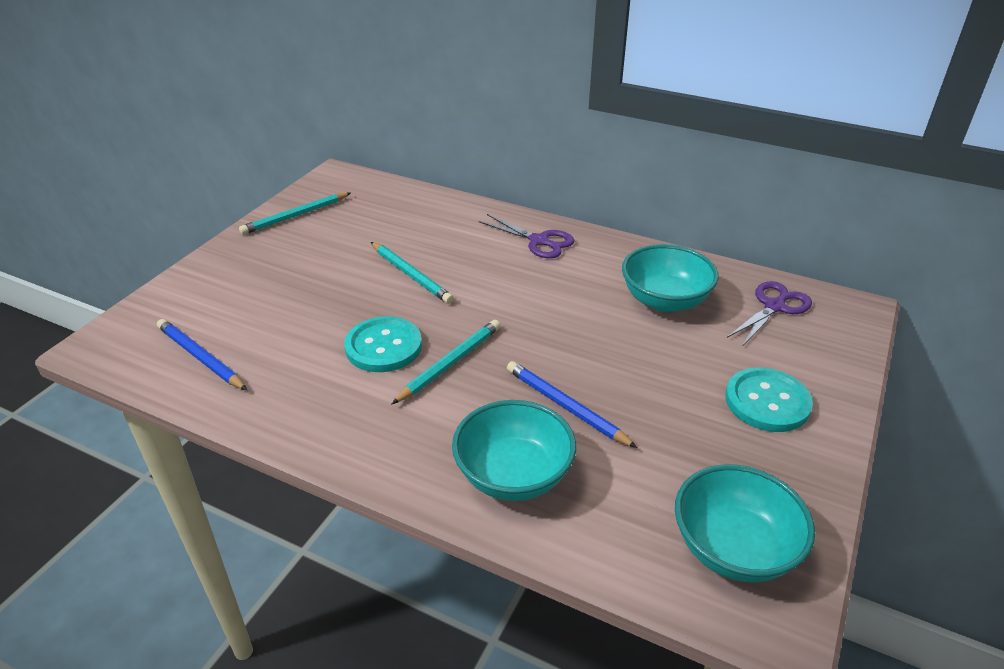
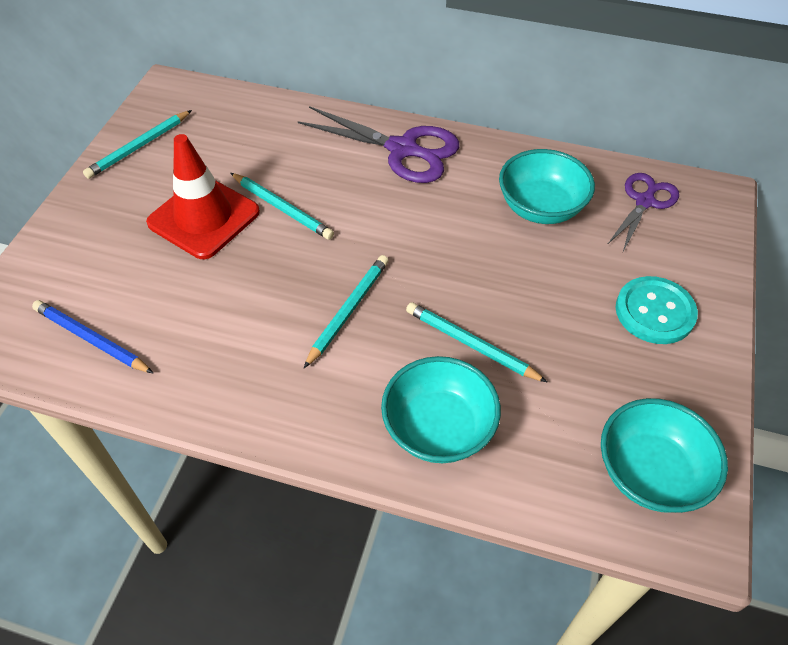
camera: 10 degrees left, 15 degrees up
turquoise button [345,316,422,372] -> none
purple scissors [479,214,575,258] -> purple scissors [298,106,459,183], size x1.58
blue pencil [507,361,637,448] -> turquoise pencil [406,302,547,382]
none -> red traffic cone [146,134,260,259]

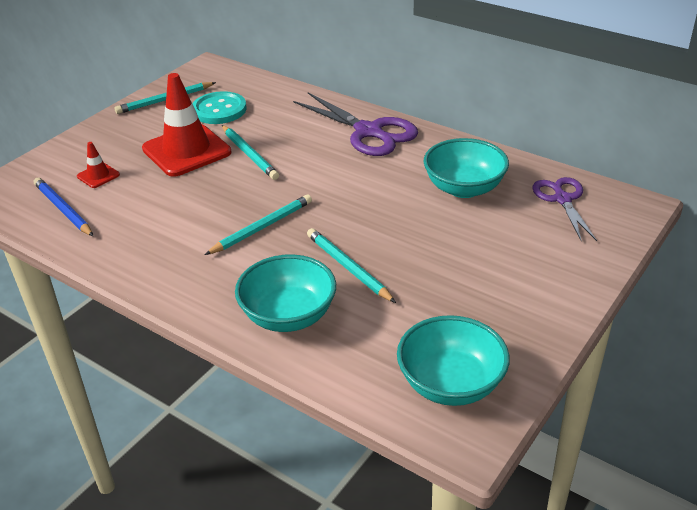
camera: 20 degrees right, 15 degrees down
purple scissors [607,173,679,251] -> purple scissors turned 60 degrees counterclockwise [532,177,597,242]
turquoise button [616,276,698,344] -> turquoise button moved to [192,91,246,124]
none -> red traffic cone [77,142,120,188]

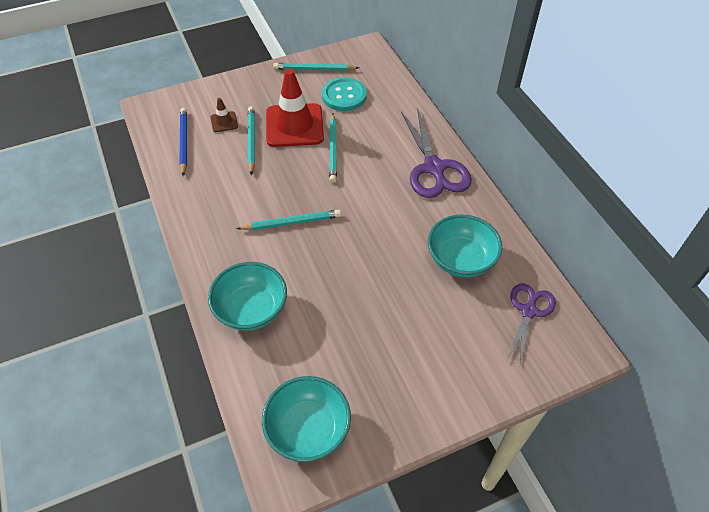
camera: 30 degrees right, 15 degrees up
red traffic cone [77,142,120,188] -> brown traffic cone [210,98,238,132]
turquoise pencil [307,228,396,303] -> turquoise pencil moved to [248,106,255,175]

